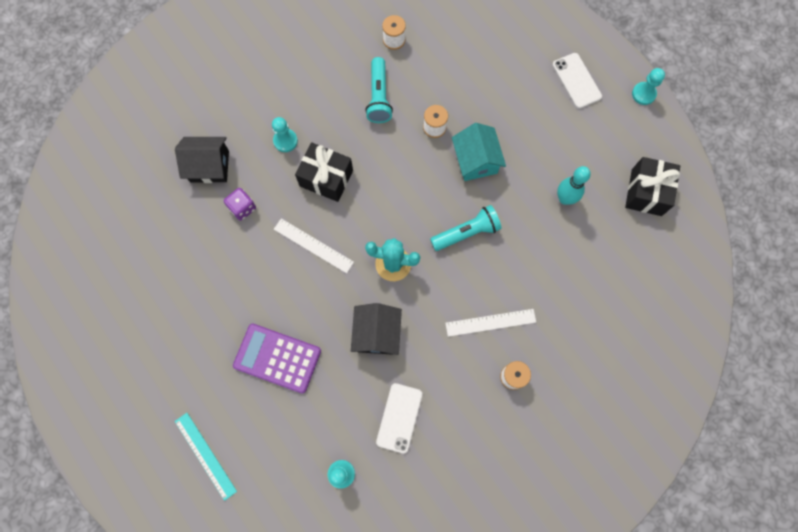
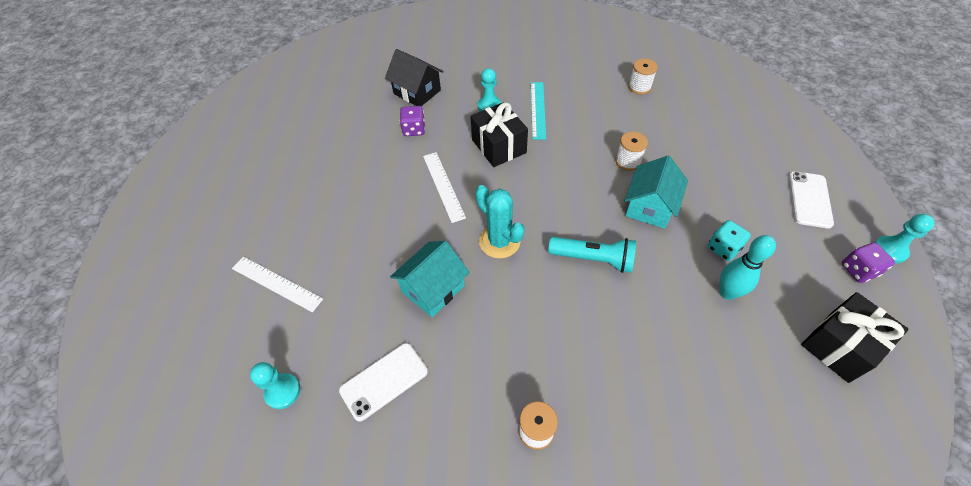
camera: 40 degrees right, 20 degrees down
turquoise ruler [175,413,237,501] -> turquoise ruler moved to [531,82,546,140]
purple calculator [233,324,321,394] -> none
black house [351,303,402,355] -> turquoise house [390,241,470,317]
turquoise flashlight [365,57,393,123] -> none
white ruler [445,309,536,337] -> white ruler moved to [232,257,323,312]
none -> turquoise dice [707,220,751,261]
none -> purple dice [842,242,895,283]

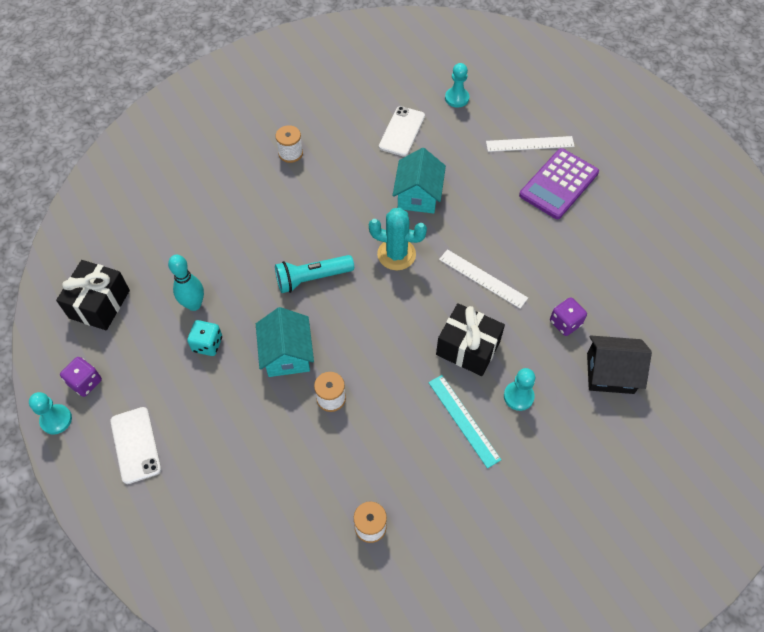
camera: 145 degrees right, 5 degrees up
none -> purple calculator [519,148,599,219]

